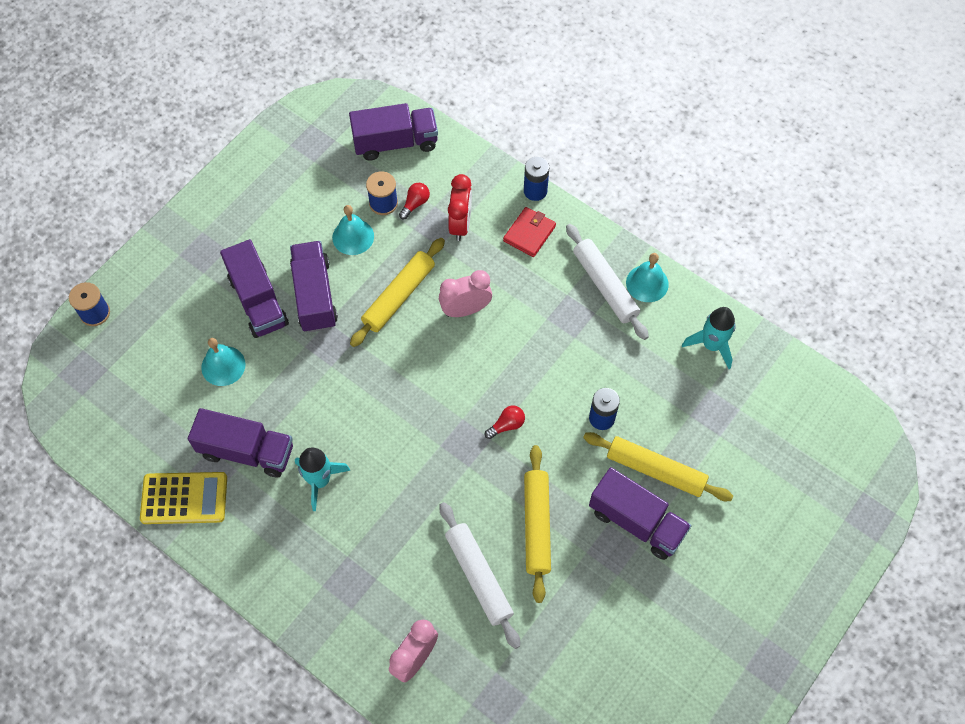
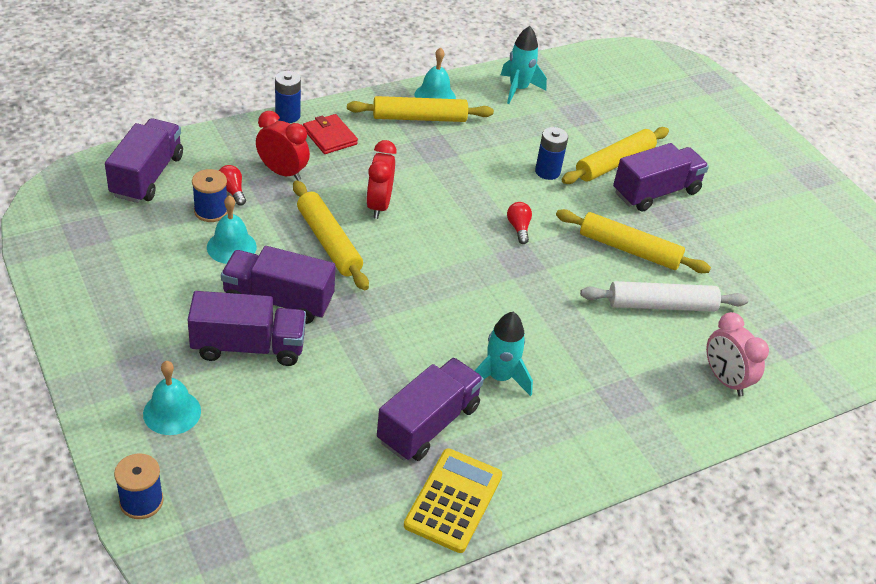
camera: 70 degrees left, 20 degrees down
turquoise bell [201,338,246,386] -> turquoise bell moved to [143,361,201,435]
pink clock [439,270,492,317] -> red clock [366,140,397,219]
white rolling pin [566,224,649,340] -> yellow rolling pin [347,96,494,122]

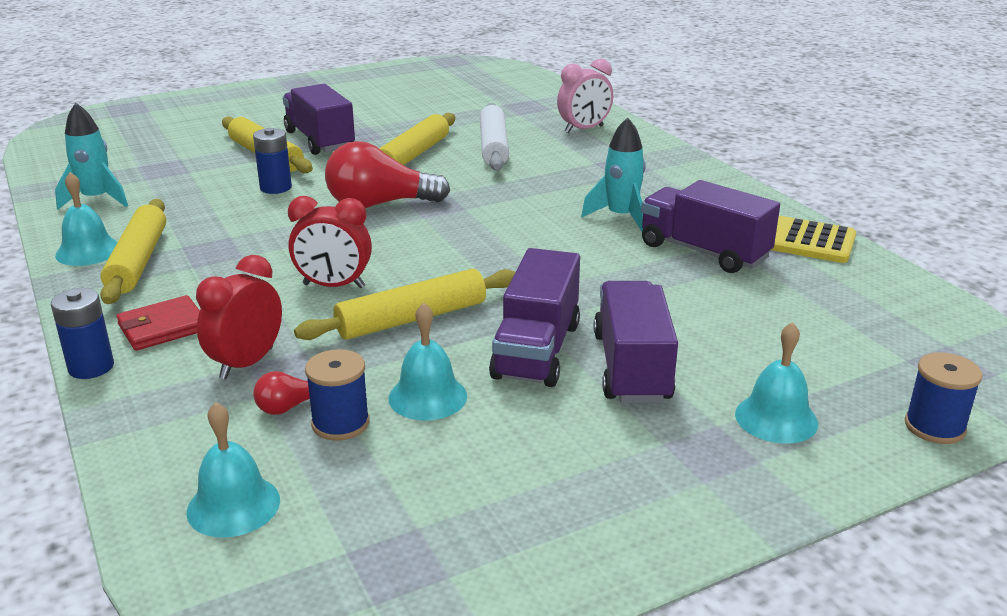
camera: 85 degrees left, 15 degrees down
purple truck [105,118,183,203] -> turquoise bell [187,402,280,537]
red light bulb [507,202,532,244] -> red light bulb [325,141,450,208], size x2.19

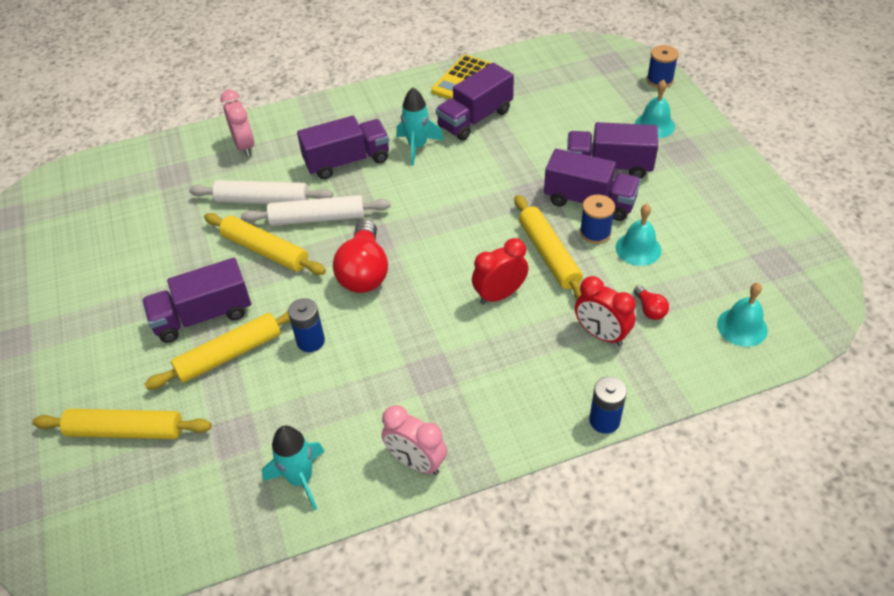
camera: 80 degrees left, 20 degrees up
turquoise bell [55,172,118,266] -> pink clock [382,405,447,475]
yellow rolling pin [100,199,166,304] -> yellow rolling pin moved to [32,409,212,439]
red wallet [116,295,200,351] -> none
red clock [288,196,372,288] -> red clock turned 135 degrees counterclockwise [472,238,528,305]
blue spool [305,349,370,441] -> blue spool moved to [580,195,615,244]
none -> white rolling pin [241,195,391,226]
none -> purple truck [297,116,389,179]

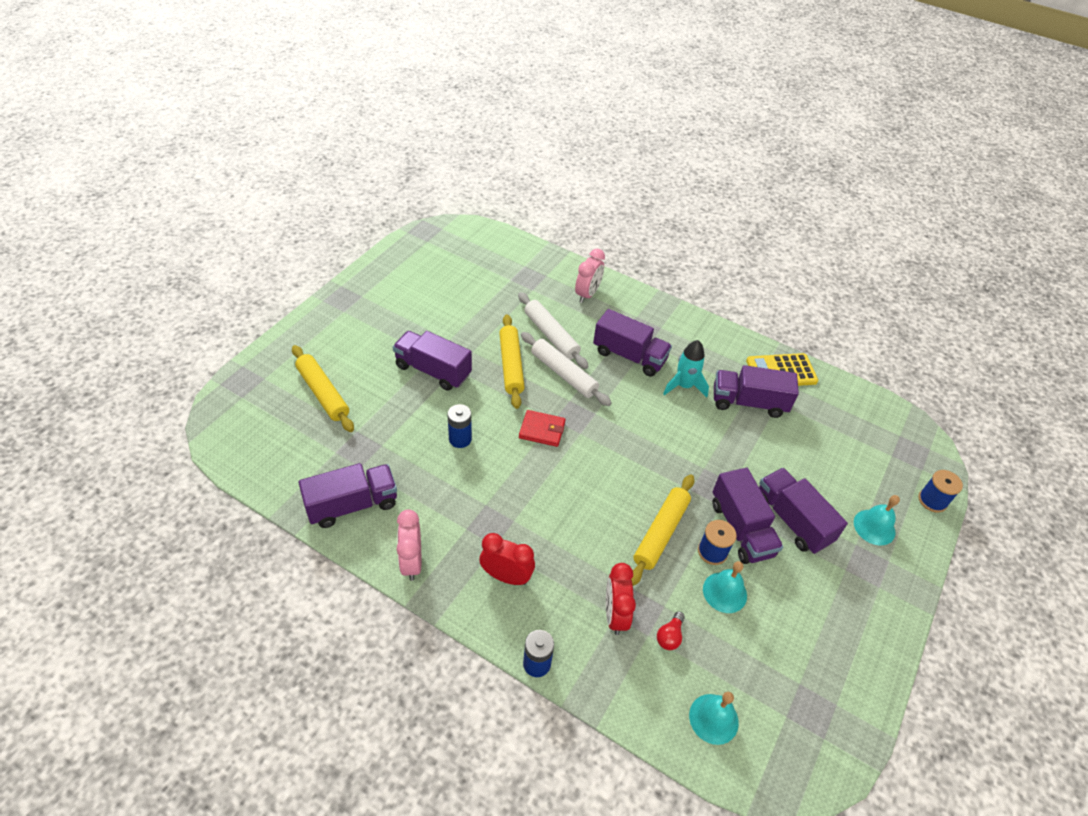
camera: 45 degrees right, 0 degrees up
yellow rolling pin [144,311,290,390] -> none
turquoise rocket [262,425,325,510] -> purple truck [298,463,397,528]
red light bulb [333,219,388,293] -> red wallet [519,410,566,447]
red clock [472,238,528,305] -> red clock moved to [479,533,535,585]

